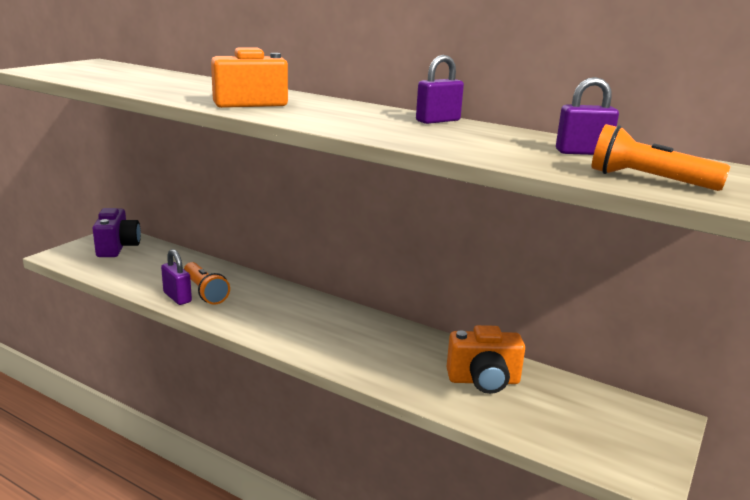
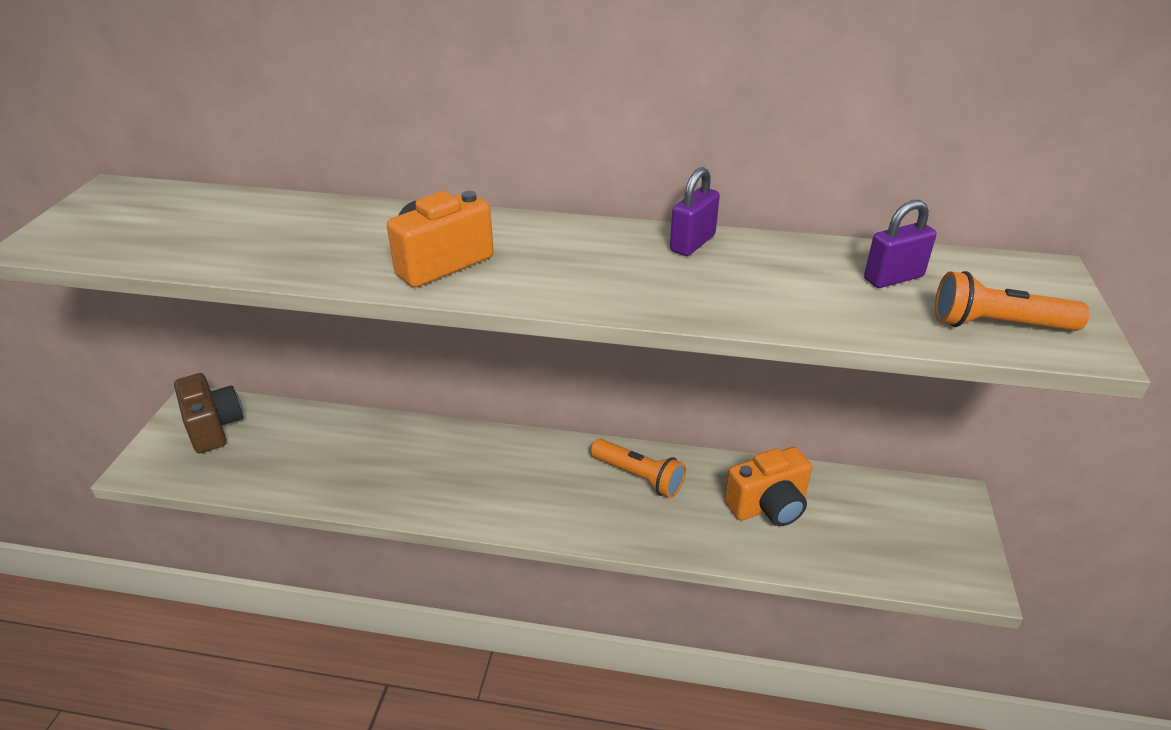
camera: 20 degrees left, 15 degrees up
purple camera [92,208,141,257] -> brown camera [174,373,243,453]
purple padlock [161,249,192,305] -> none
orange flashlight [184,262,230,305] -> orange flashlight moved to [591,439,686,498]

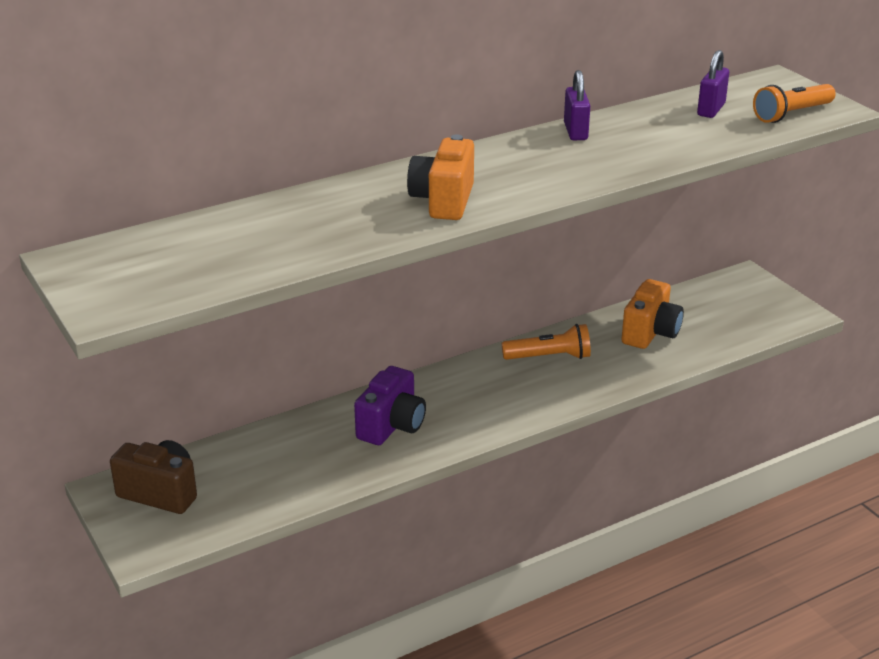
camera: 40 degrees left, 5 degrees down
none -> purple camera [354,366,426,445]

